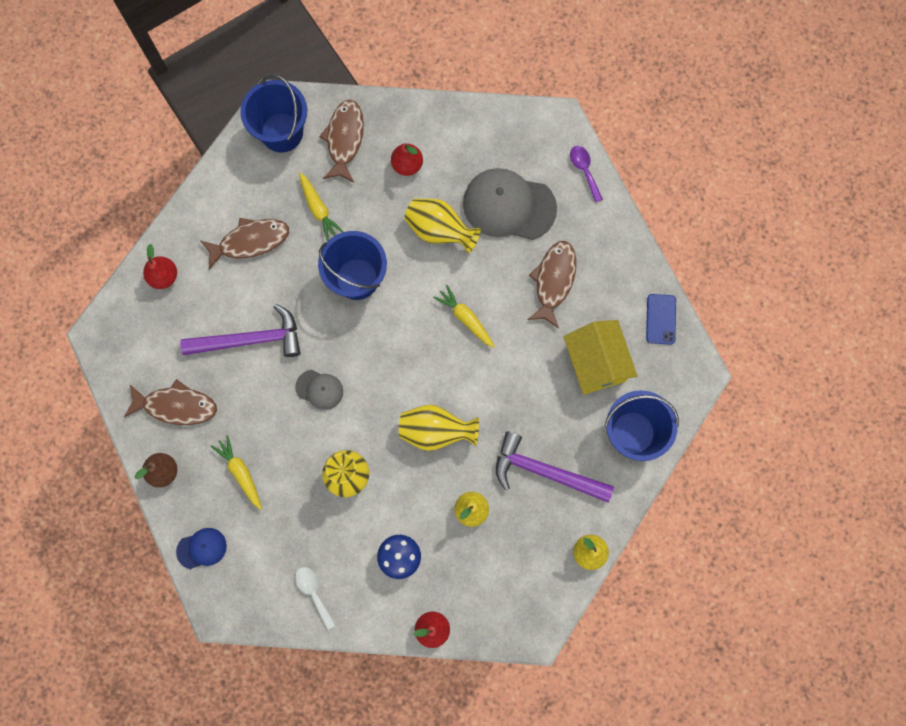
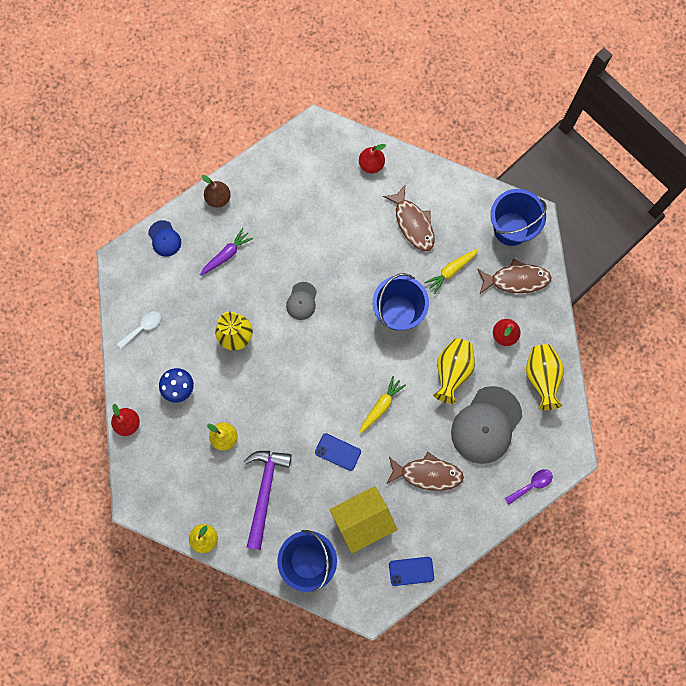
camera: 80 degrees right, 0 degrees up
brown fish [124,379,217,425] -> none
purple hammer [180,304,301,357] -> none
yellow carrot [211,435,262,510] -> purple carrot [200,228,253,276]
yellow vase [399,405,479,451] -> yellow vase moved to [526,344,564,410]
grey cap [463,168,557,240] -> grey cap turned 150 degrees counterclockwise [451,386,522,464]
none -> blue phone [315,433,361,471]

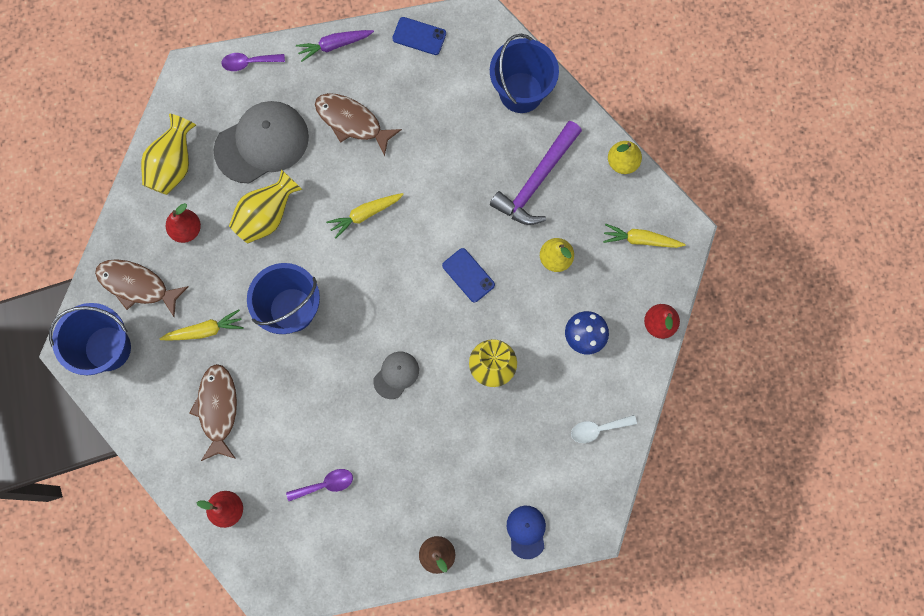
camera: 155 degrees left, 0 degrees up
purple carrot [200,228,253,276] -> purple carrot moved to [296,30,374,62]
blue phone [315,433,361,471] -> blue phone moved to [442,248,495,302]
yellow house [330,486,397,554] -> none
none -> purple spoon [286,469,353,501]
none -> yellow carrot [603,224,686,248]

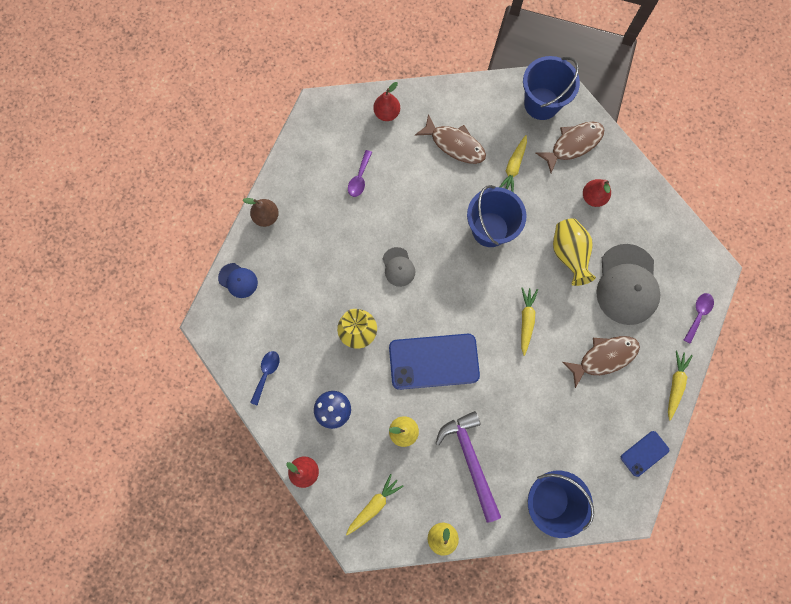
camera: 125 degrees right, 0 degrees up
yellow vase [141,114,196,195] -> none
purple carrot [296,30,374,62] -> yellow carrot [668,350,693,421]
blue phone [442,248,495,302] -> blue phone [389,334,480,390], size x1.98
white spoon [571,415,637,443] -> blue spoon [250,351,280,406]

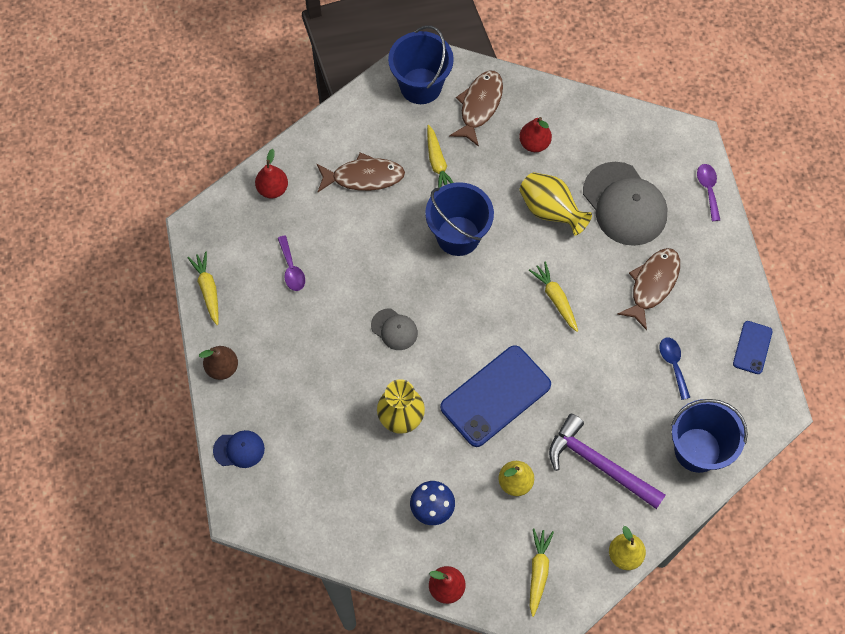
camera: 35 degrees left, 10 degrees down
blue spoon [250,351,280,406] -> blue spoon moved to [660,337,690,400]
yellow carrot [668,350,693,421] -> yellow carrot moved to [188,252,219,325]

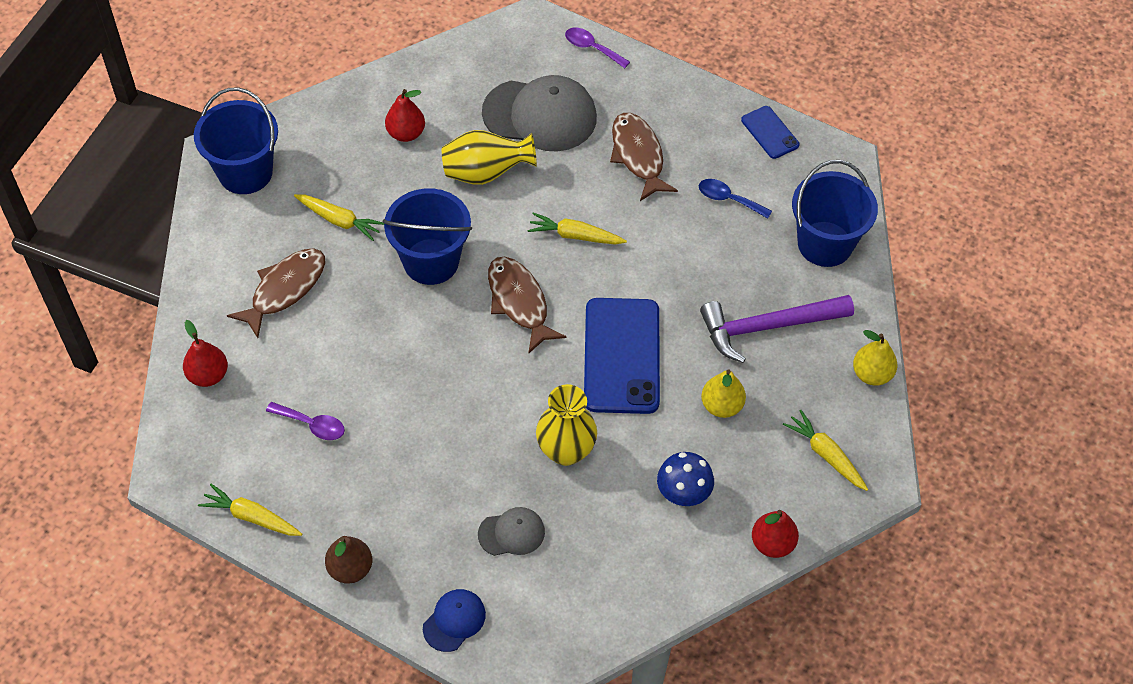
camera: 50 degrees left, 10 degrees down
grey cap [371,309,418,350] -> grey cap moved to [478,507,545,556]
brown fish [449,70,503,147] -> brown fish moved to [488,257,567,353]

